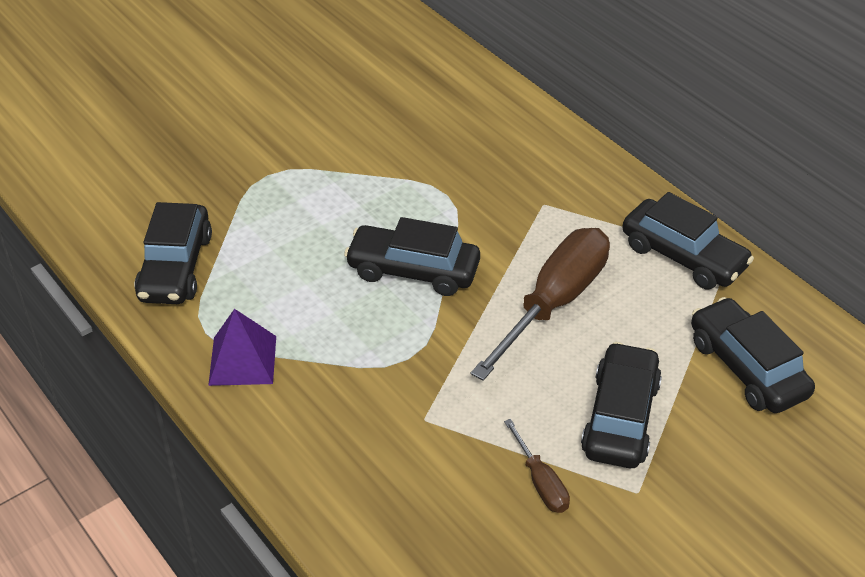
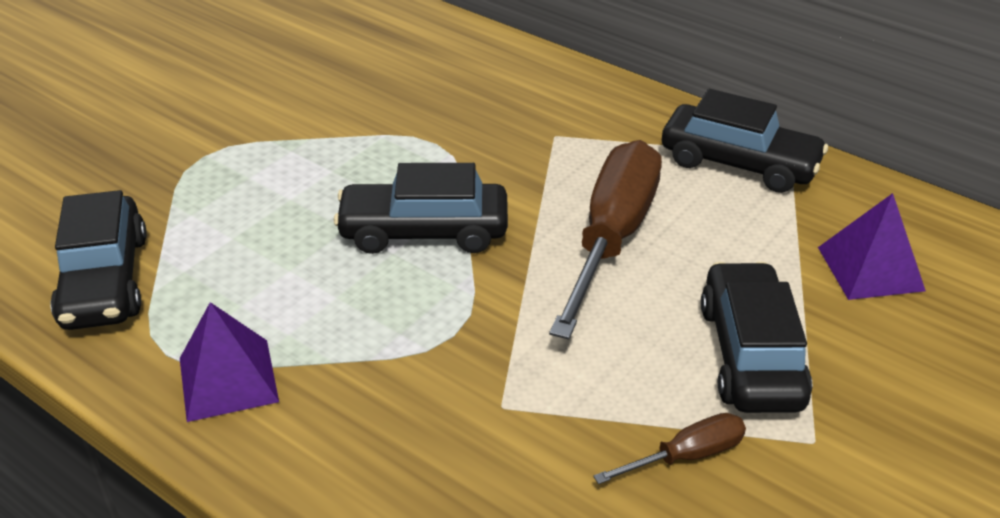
camera: 15 degrees left, 5 degrees down
brown screwdriver [504,419,570,513] -> brown screwdriver turned 75 degrees counterclockwise [593,413,746,484]
black car [691,297,815,413] -> purple pyramid [818,193,926,300]

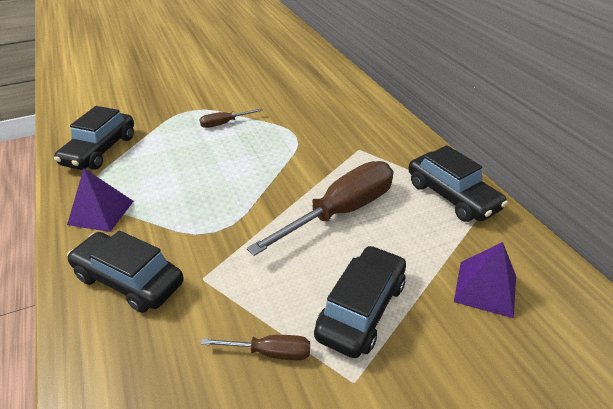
camera: 30 degrees right, 0 degrees up
black car [334,163,508,254] -> black car moved to [67,231,184,313]
none -> brown screwdriver [199,108,263,128]

